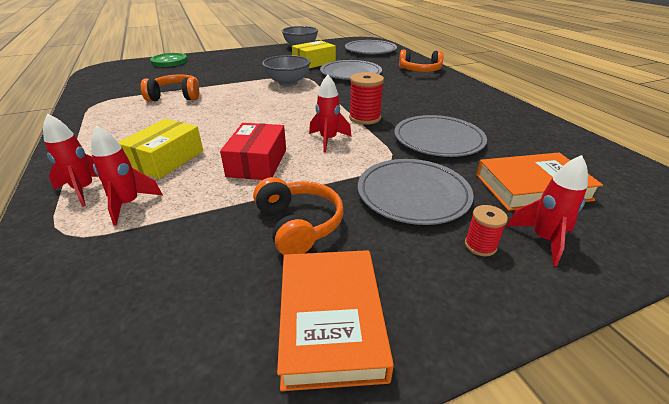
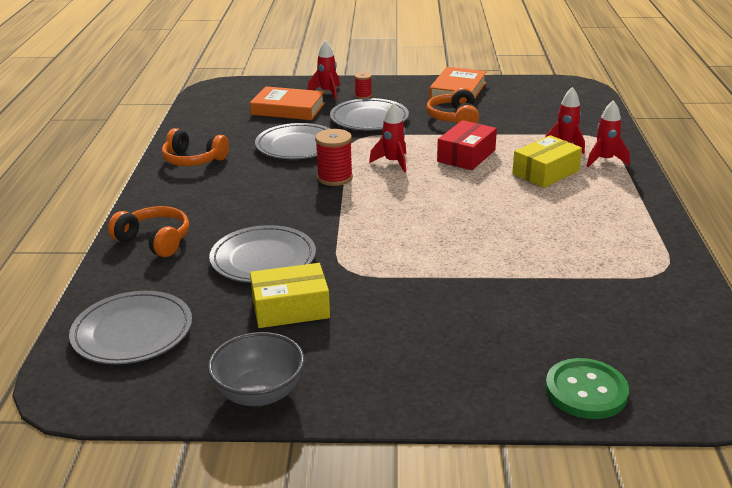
camera: 155 degrees left, 5 degrees down
orange headphones [141,74,199,101] -> orange headphones moved to [162,128,229,166]
grey bowl [262,55,310,86] -> none

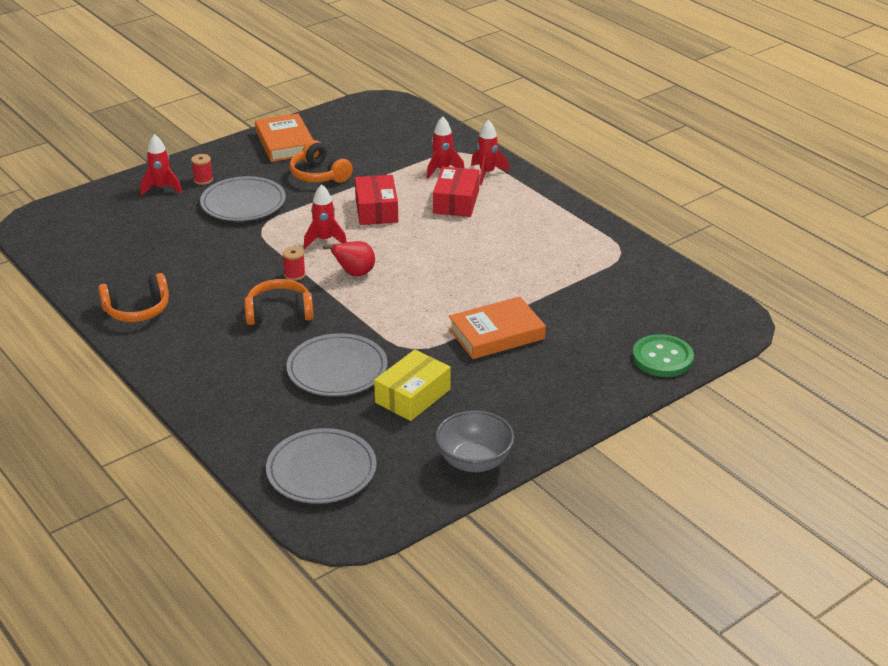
camera: 40 degrees left, 5 degrees up
orange headphones [108,206,189,257] -> orange headphones moved to [244,279,313,325]
orange book [250,86,325,120] -> orange book moved to [449,296,546,359]
grey plate [255,123,330,159] -> none
red spool [315,129,353,186] -> red spool [282,246,306,281], size x0.59
yellow box [512,135,582,188] -> red box [433,167,480,217]
none -> red pear [323,241,375,276]

